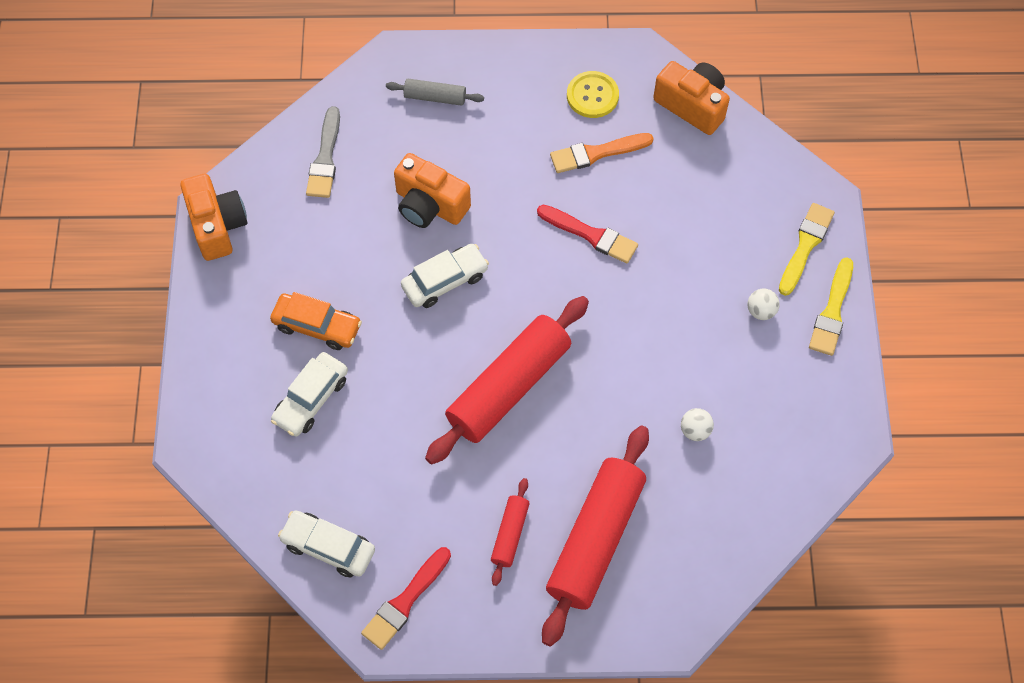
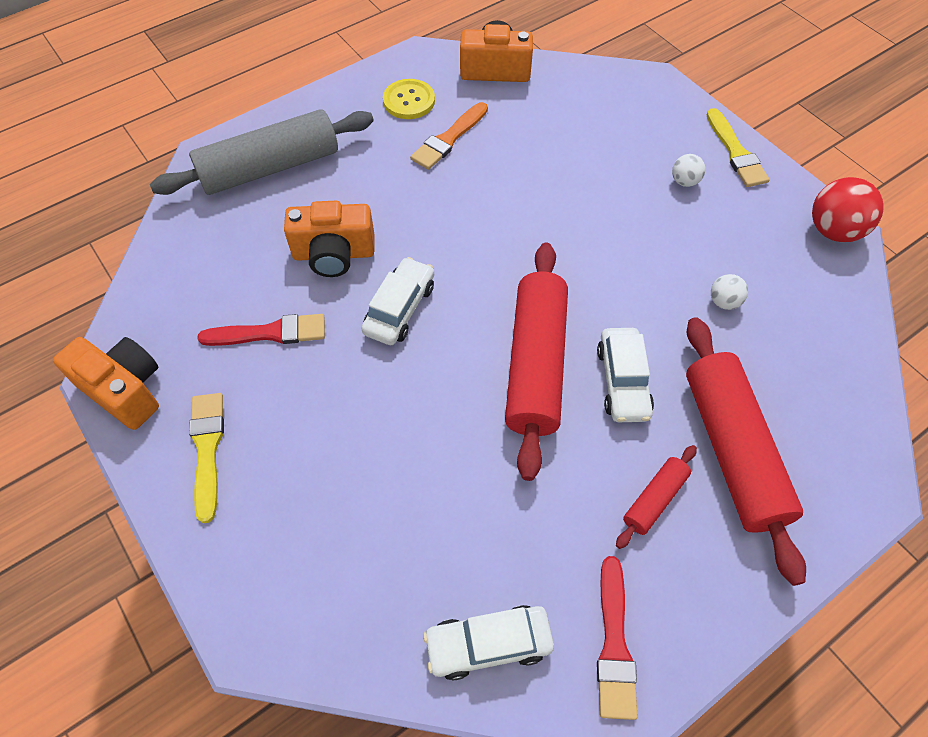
camera: 35 degrees left, 5 degrees down
orange car [270,292,362,350] -> none
white car [271,352,348,437] -> white car moved to [597,328,654,422]
grey brush [306,106,340,198] -> none
grey rolling pin [386,79,484,106] -> grey rolling pin [150,109,374,195], size x2.14
red rolling pin [491,478,530,586] -> red rolling pin turned 60 degrees clockwise [616,445,697,549]
red brush [537,205,638,263] -> red brush moved to [197,314,325,346]
yellow brush [779,203,835,296] -> yellow brush moved to [189,393,224,523]
none -> red ball [812,177,883,242]

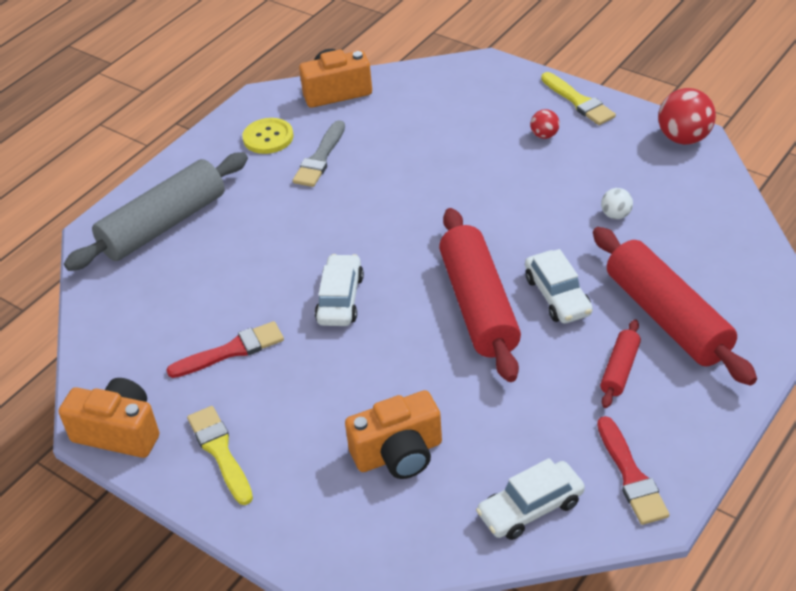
camera: 15 degrees left, 15 degrees down
orange camera [284,201,375,277] -> orange camera moved to [345,390,442,479]
orange brush [410,102,488,170] -> grey brush [293,120,345,187]
white ball [672,154,705,187] -> red ball [530,109,560,139]

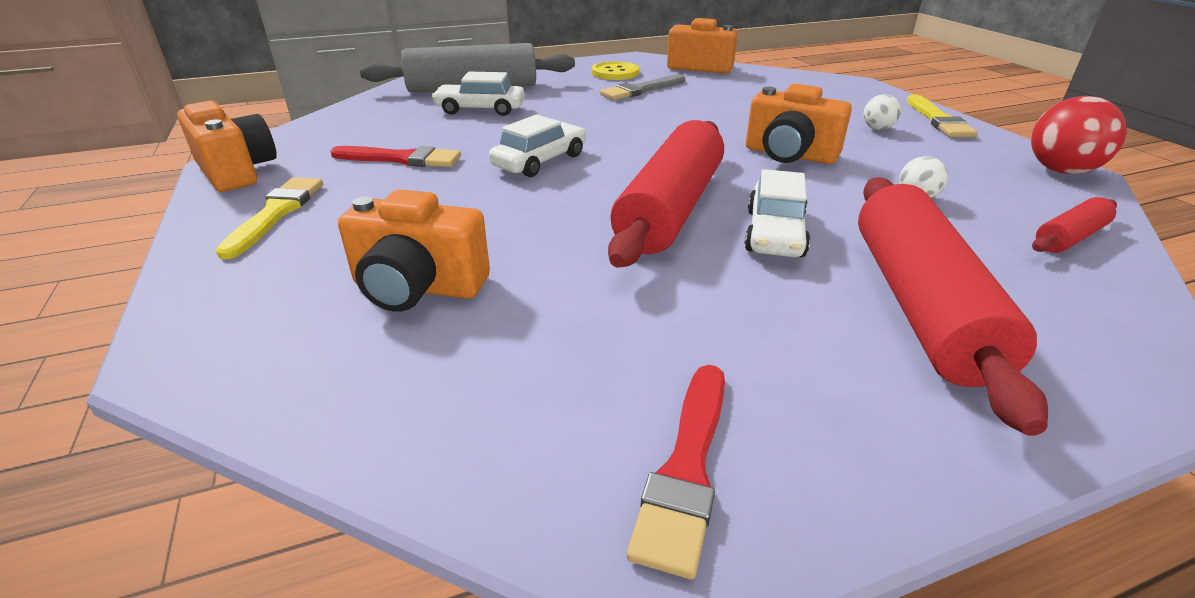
camera: 30 degrees right, 10 degrees down
white car [476,458,585,540] -> white car moved to [432,72,525,116]
red ball [530,109,560,139] -> white ball [863,94,901,130]
red rolling pin [600,319,641,408] -> red rolling pin moved to [1032,197,1117,253]
none -> orange camera [746,84,852,164]

